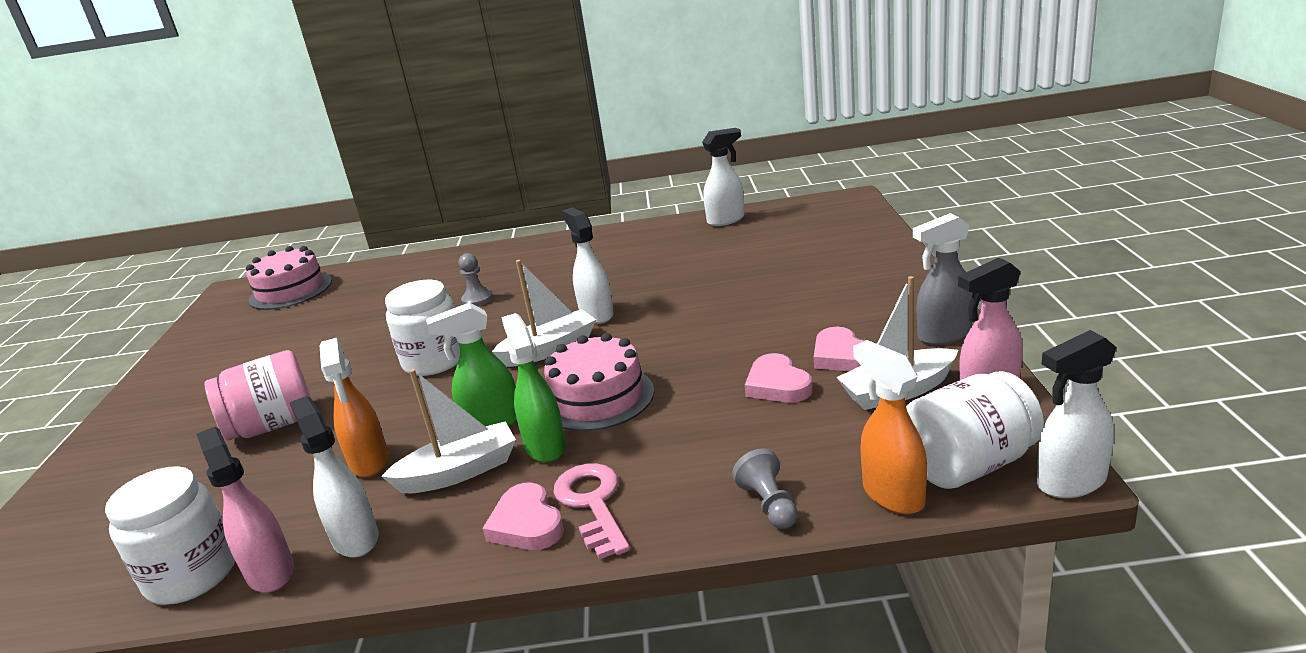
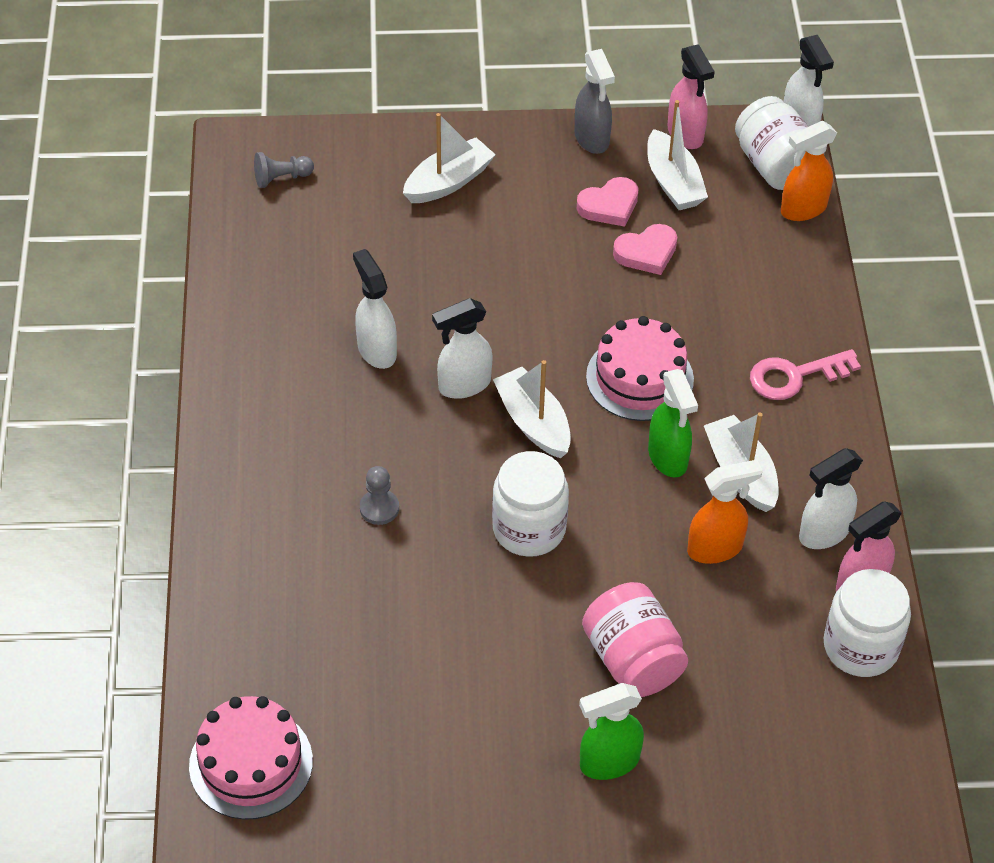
camera: 95 degrees left, 25 degrees up
pink heart [482,482,564,550] -> none
green spray bottle [501,313,566,463] -> green spray bottle moved to [579,683,644,780]
white spray bottle [702,128,745,226] -> white spray bottle moved to [353,249,397,369]
grey pawn [732,449,798,529] -> grey pawn moved to [254,152,314,188]
none -> white boat [403,113,496,203]

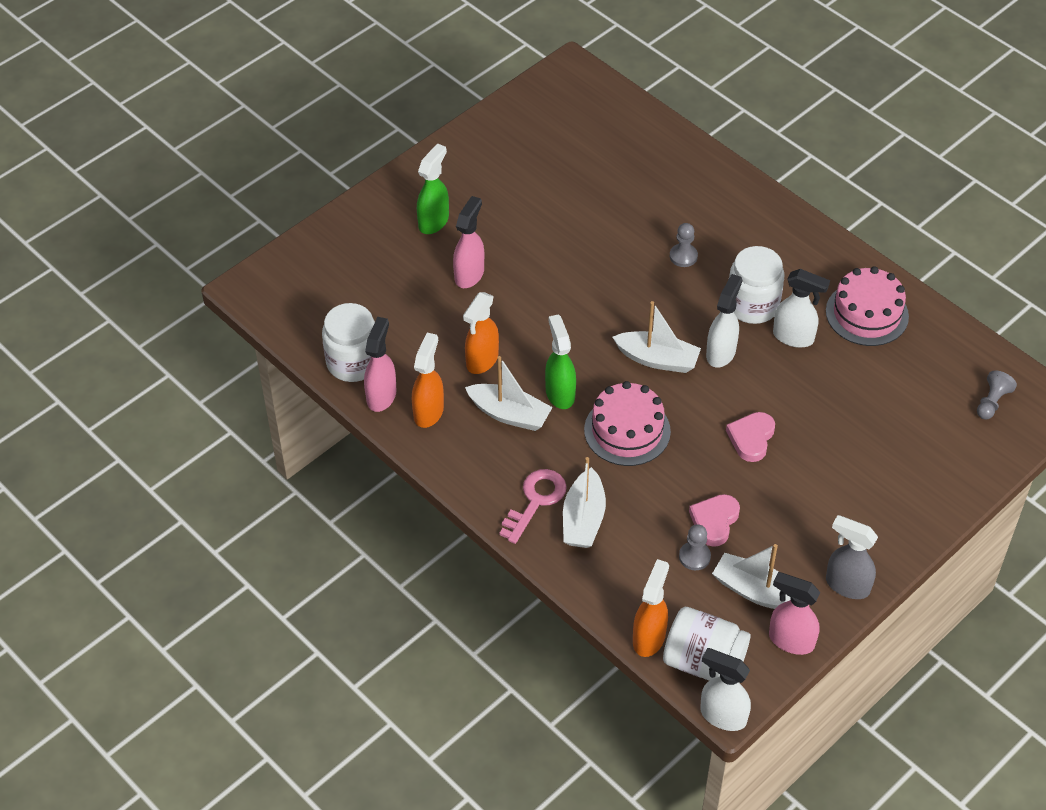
camera: 140 degrees right, 0 degrees up
pink cake [189,696,313,820] -> pink cake moved to [826,266,909,346]
white boat [403,113,496,203] -> white boat moved to [563,457,606,548]
white jar [492,451,569,557] -> white jar moved to [729,246,784,324]
pink heart [577,177,639,227] -> pink heart moved to [726,412,775,462]
pink jar [582,582,688,697] -> pink spray bottle [453,196,484,288]
green spray bottle [648,369,698,477] -> green spray bottle turned 45 degrees clockwise [545,314,576,409]
white spray bottle [799,448,863,549] -> orange spray bottle [412,333,444,428]
none -> grey pawn [679,524,711,570]

